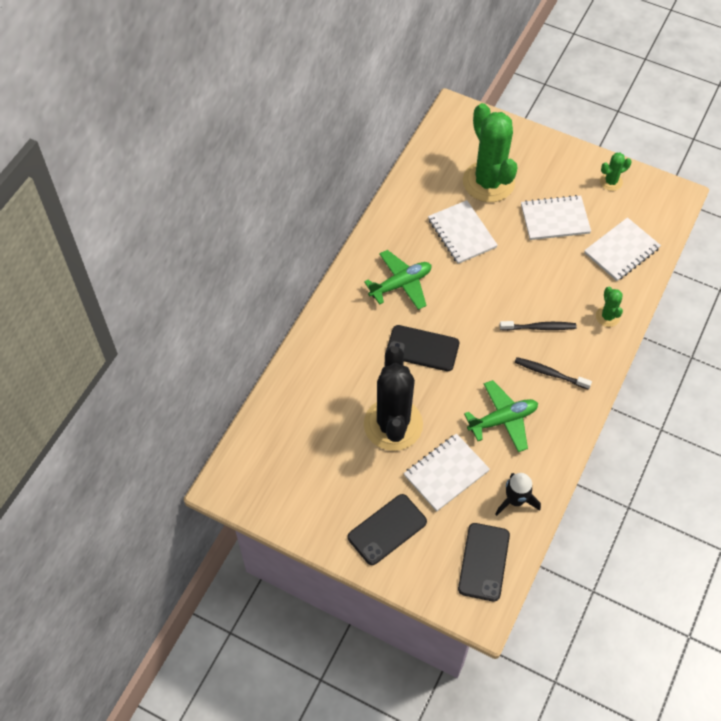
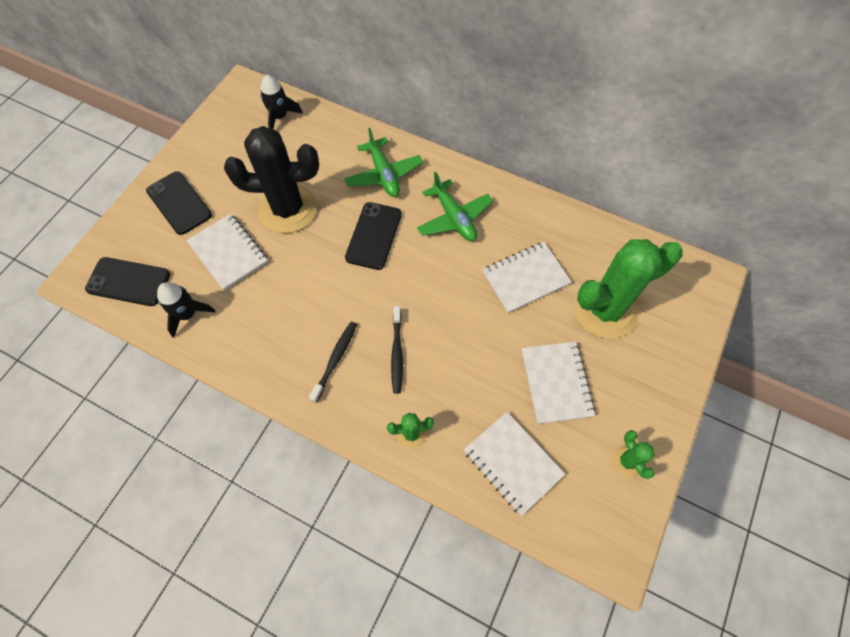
camera: 90 degrees right, 5 degrees up
green plane [464,380,538,452] -> green plane moved to [345,128,423,197]
none -> black rocket [260,75,303,129]

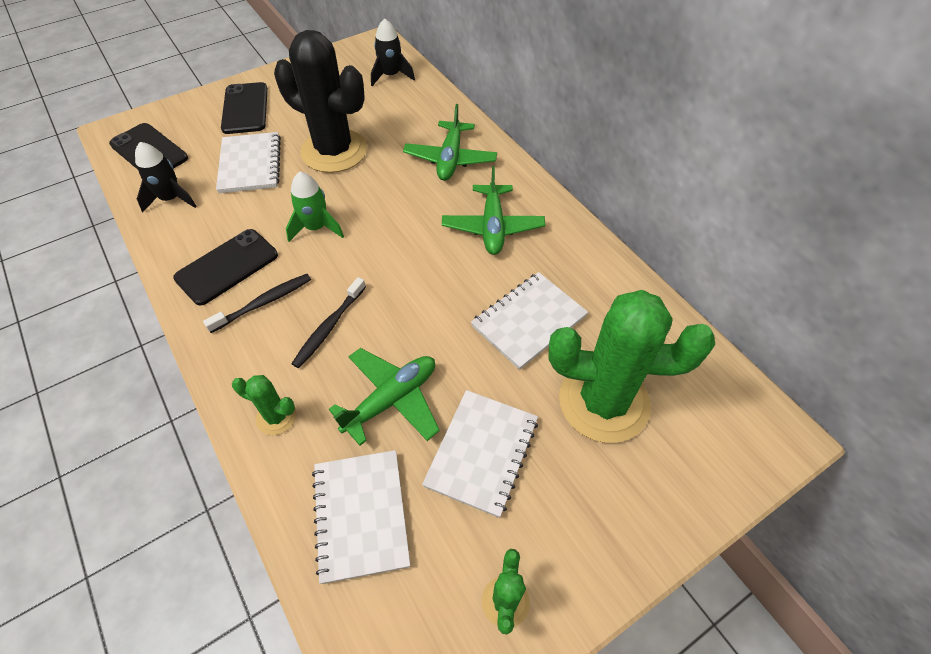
camera: 30 degrees right, 10 degrees down
black phone [345,202,402,270] -> black phone moved to [173,229,278,306]
white notebook [482,242,572,313] -> white notebook turned 45 degrees counterclockwise [471,272,588,370]
none -> green rocket [286,172,344,242]
none -> green plane [329,348,440,446]

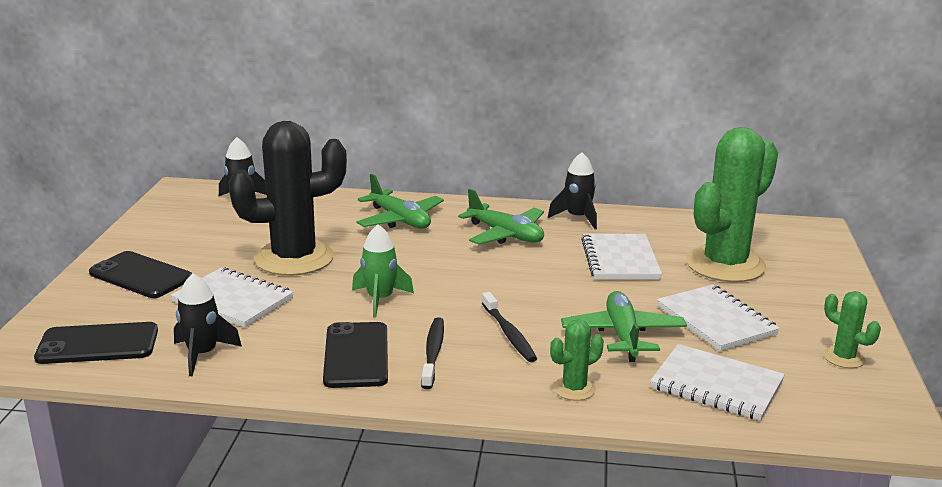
camera: 50 degrees left, 30 degrees down
none -> black rocket [548,152,597,229]

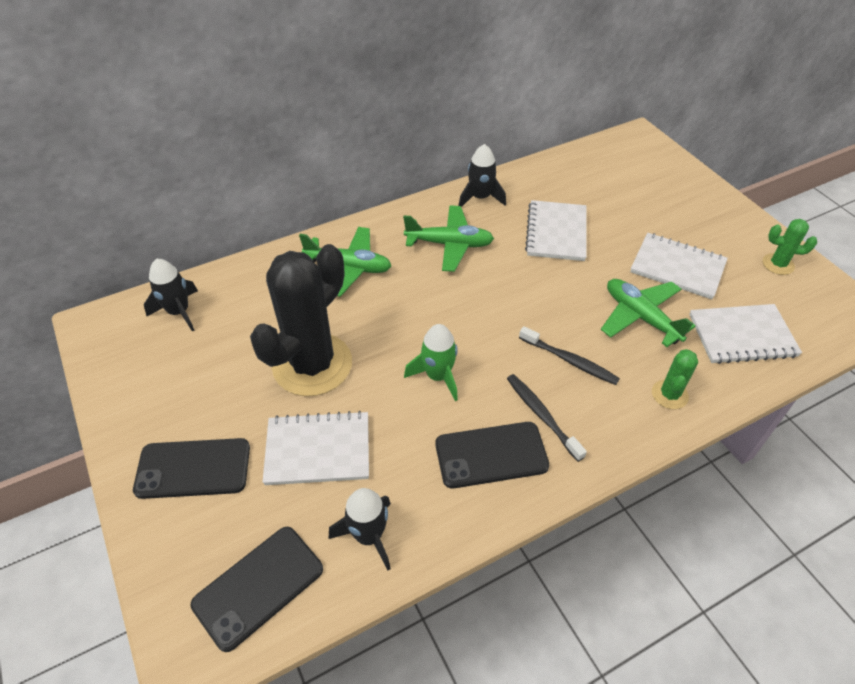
camera: 35 degrees left, 25 degrees up
black phone [323,322,388,388] -> black phone turned 60 degrees counterclockwise [435,422,549,489]
white notebook [581,234,662,279] -> white notebook turned 45 degrees clockwise [525,200,587,261]
green cactus [686,127,778,282] -> none

